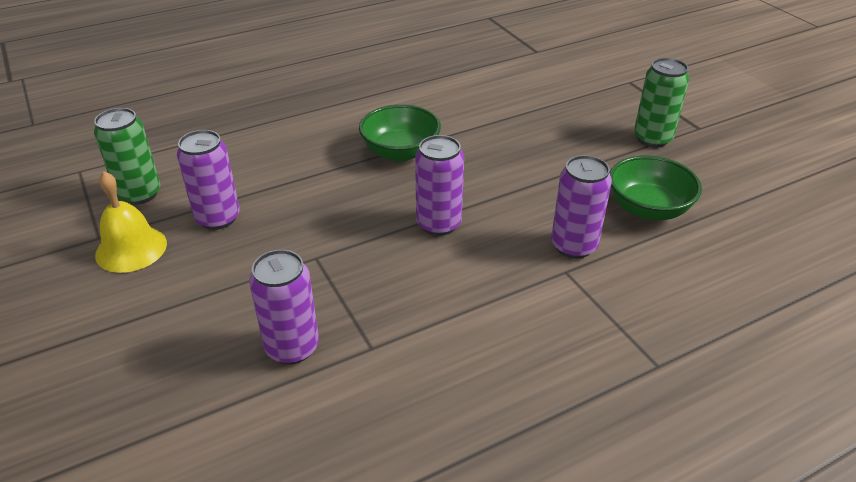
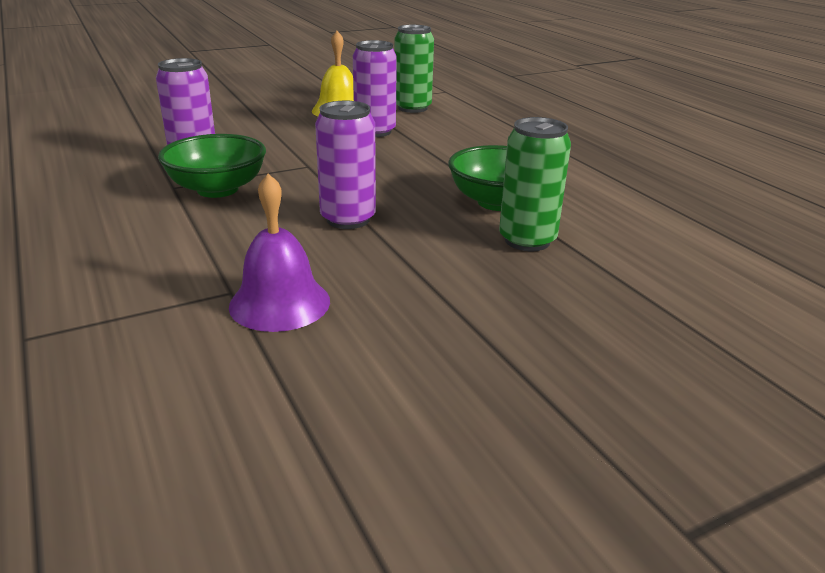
camera: 90 degrees right, 10 degrees down
purple can [551,155,612,259] -> purple bell [229,173,330,332]
green bowl [610,155,702,220] -> green bowl moved to [158,134,266,198]
green can [634,58,689,147] -> green can moved to [499,117,571,251]

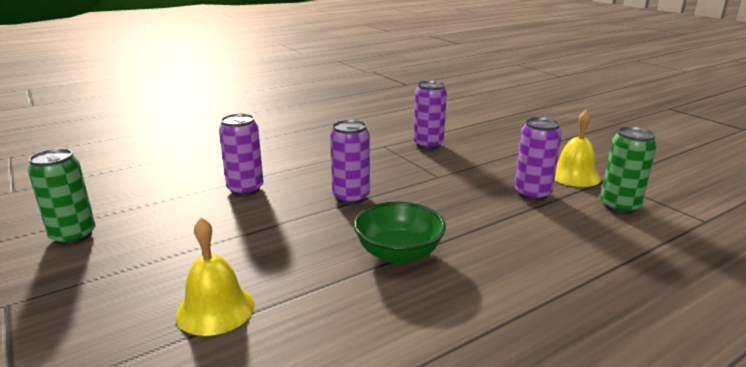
camera: 85 degrees right, 5 degrees down
green bowl [158,134,266,198] -> none
purple bell [229,173,330,332] -> purple can [219,113,264,196]
green can [499,117,571,251] -> green can moved to [28,148,95,245]
none -> yellow bell [176,217,255,336]

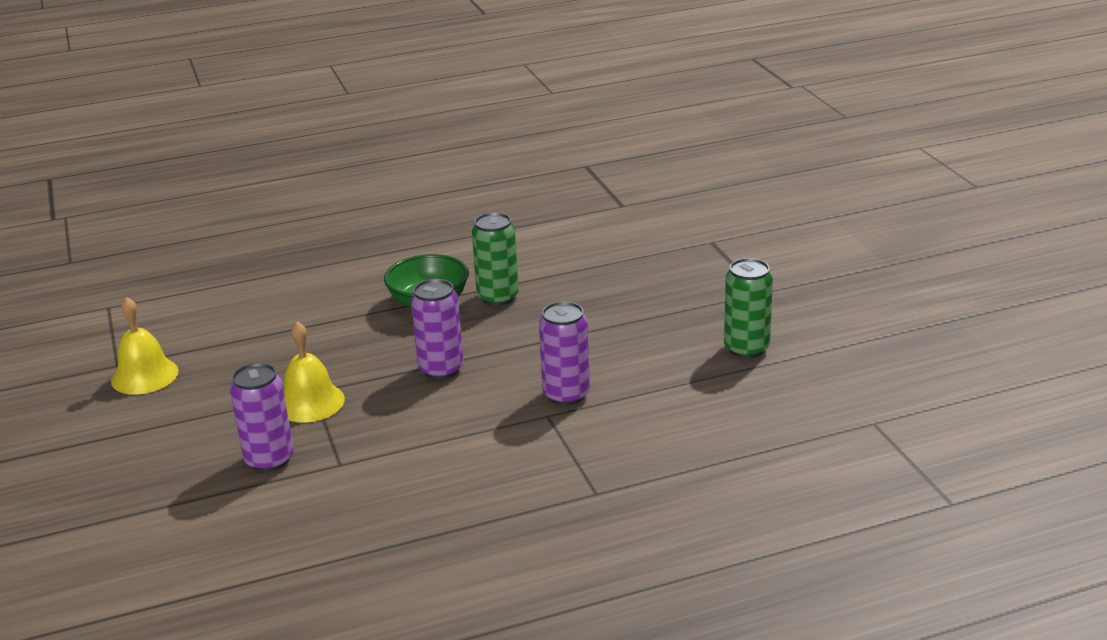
camera: 165 degrees left, 5 degrees up
yellow bell [176,217,255,336] -> yellow bell moved to [284,321,345,423]
purple can [514,117,562,201] -> none
green can [600,126,657,214] -> green can moved to [472,212,519,306]

